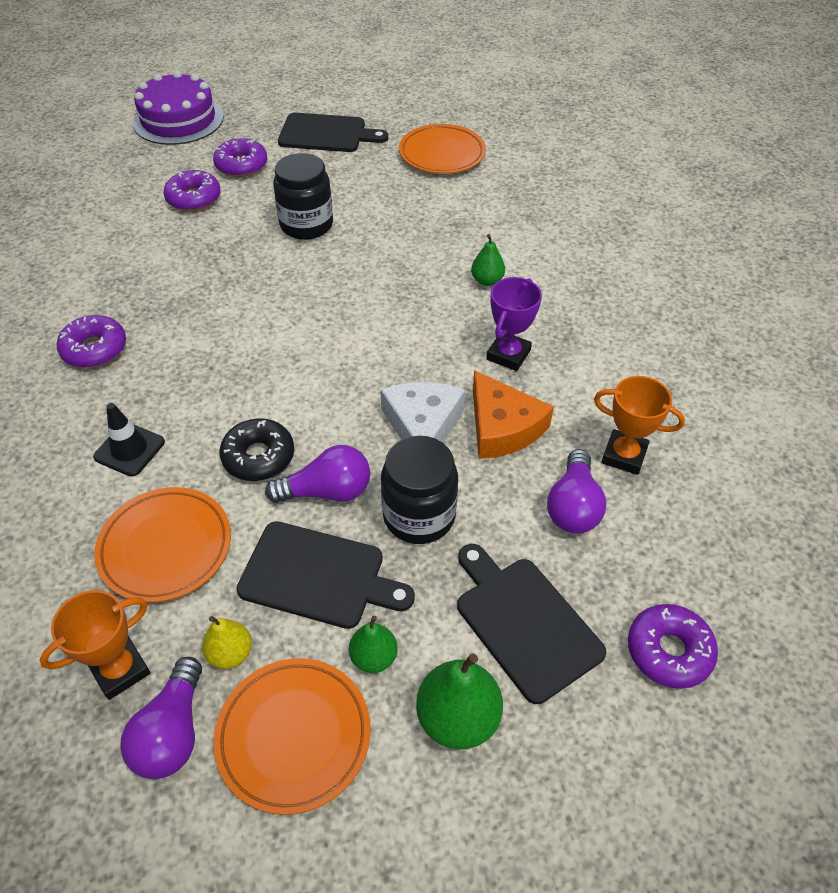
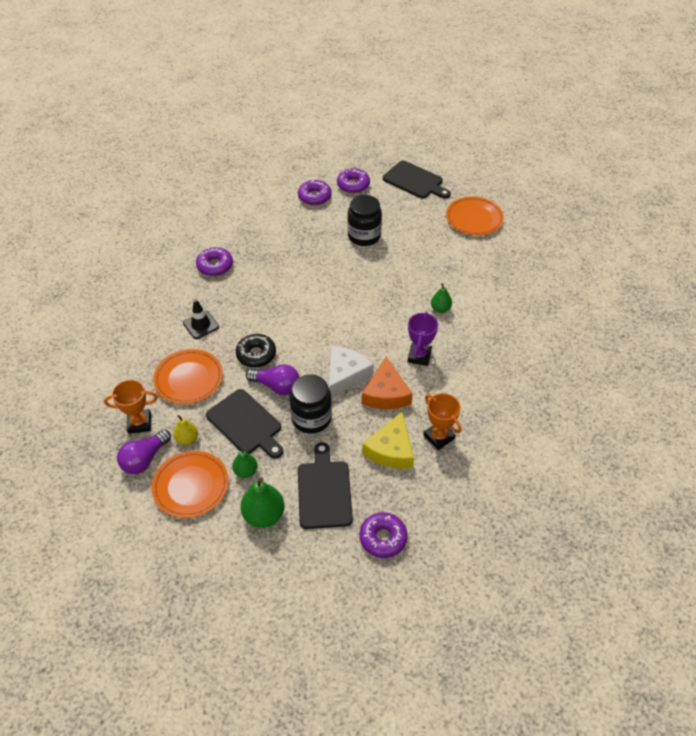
camera: 30 degrees right, 0 degrees up
purple cake [133,71,224,145] -> none
purple trophy [486,277,542,371] -> purple trophy turned 45 degrees counterclockwise [408,312,438,366]
purple light bulb [547,449,606,534] -> yellow cheese [362,412,414,469]

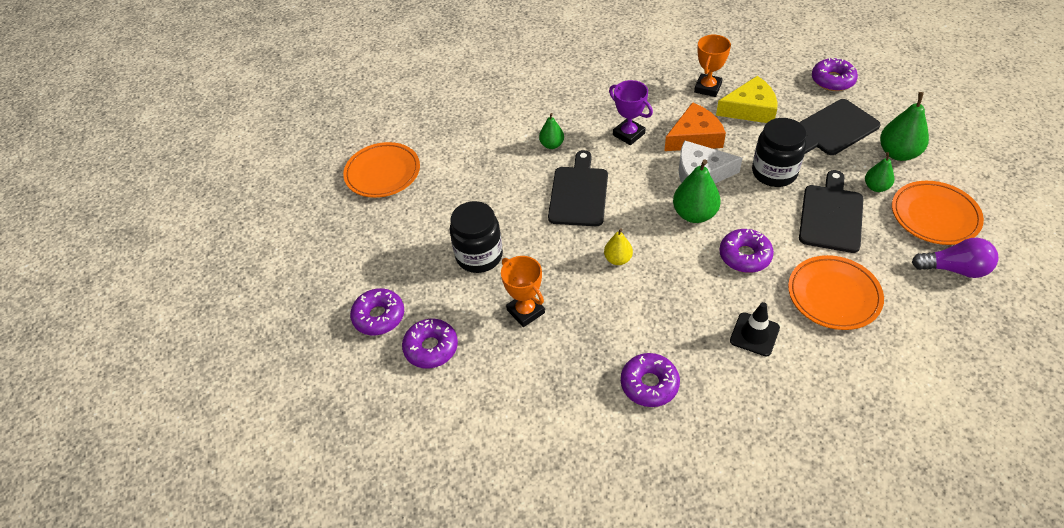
camera: 115 degrees left, 0 degrees up
orange trophy [104,380,158,434] -> orange trophy moved to [501,256,545,327]
yellow pear [173,415,198,445] -> yellow pear moved to [604,229,633,265]
black donut [236,334,276,368] -> purple donut [719,229,774,273]
purple light bulb [246,364,299,395] -> none
black cutting board [383,160,451,199] -> black cutting board moved to [548,150,608,226]
purple trophy [408,312,438,366] -> purple trophy turned 60 degrees clockwise [609,80,653,145]
none -> green pear [673,159,721,223]

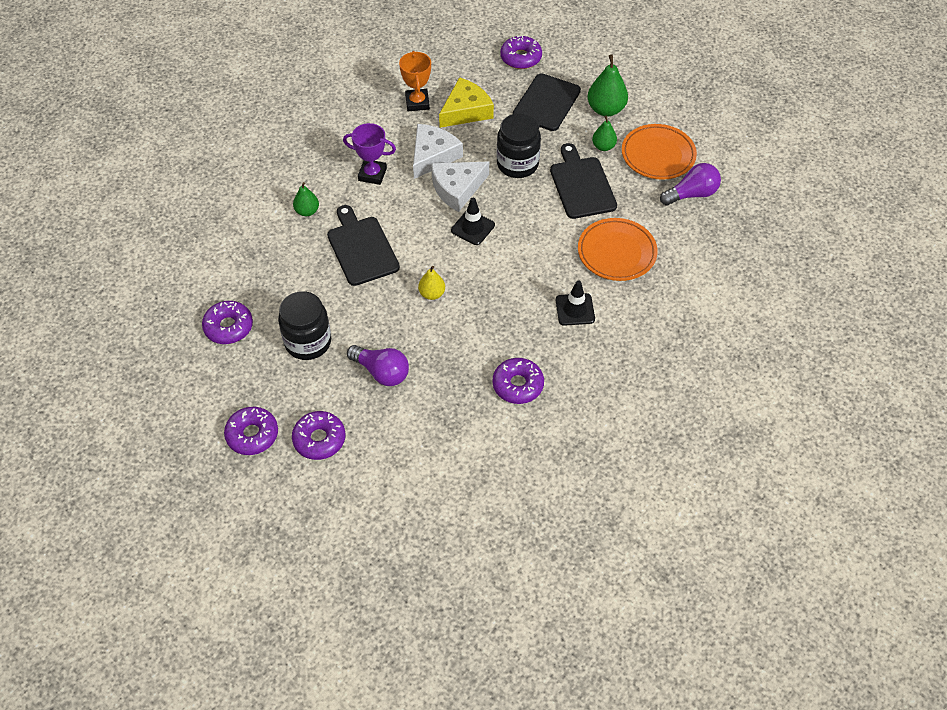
camera: 35 degrees left, 5 degrees up
orange plate [343,142,420,198] -> none
orange trophy [501,256,545,327] -> purple light bulb [347,345,409,386]
orange cheese [664,102,726,151] -> white cheese [413,124,463,179]
green pear [673,159,721,223] -> black traffic cone [451,198,495,245]
purple donut [719,229,774,273] -> purple donut moved to [202,301,253,344]

